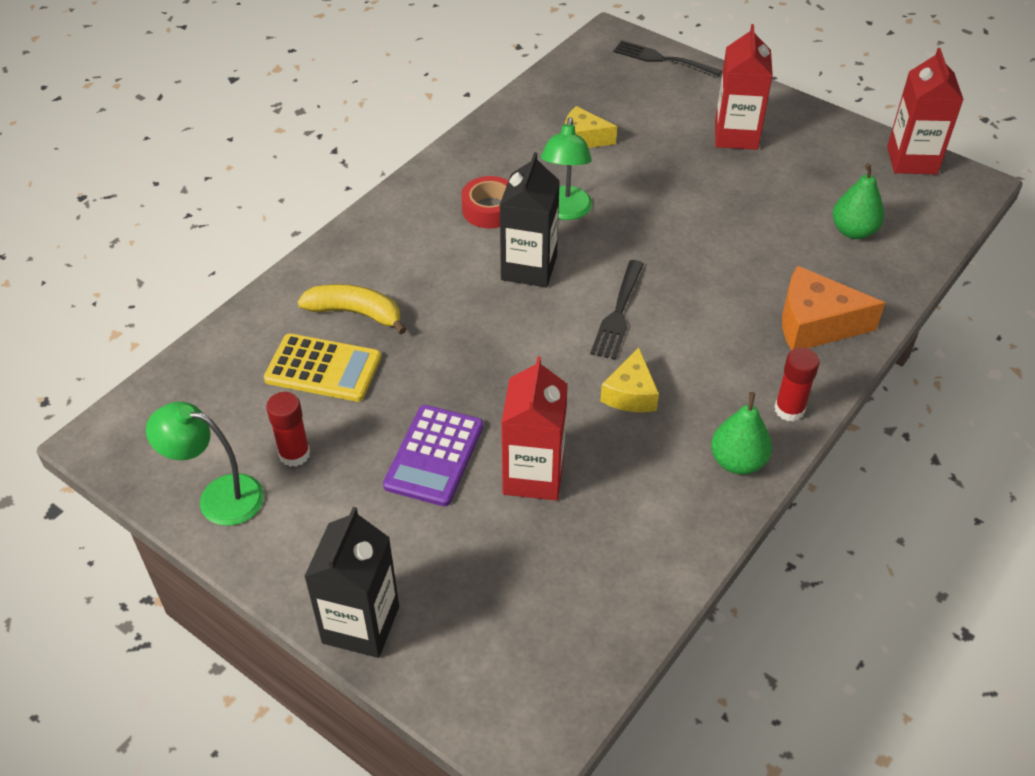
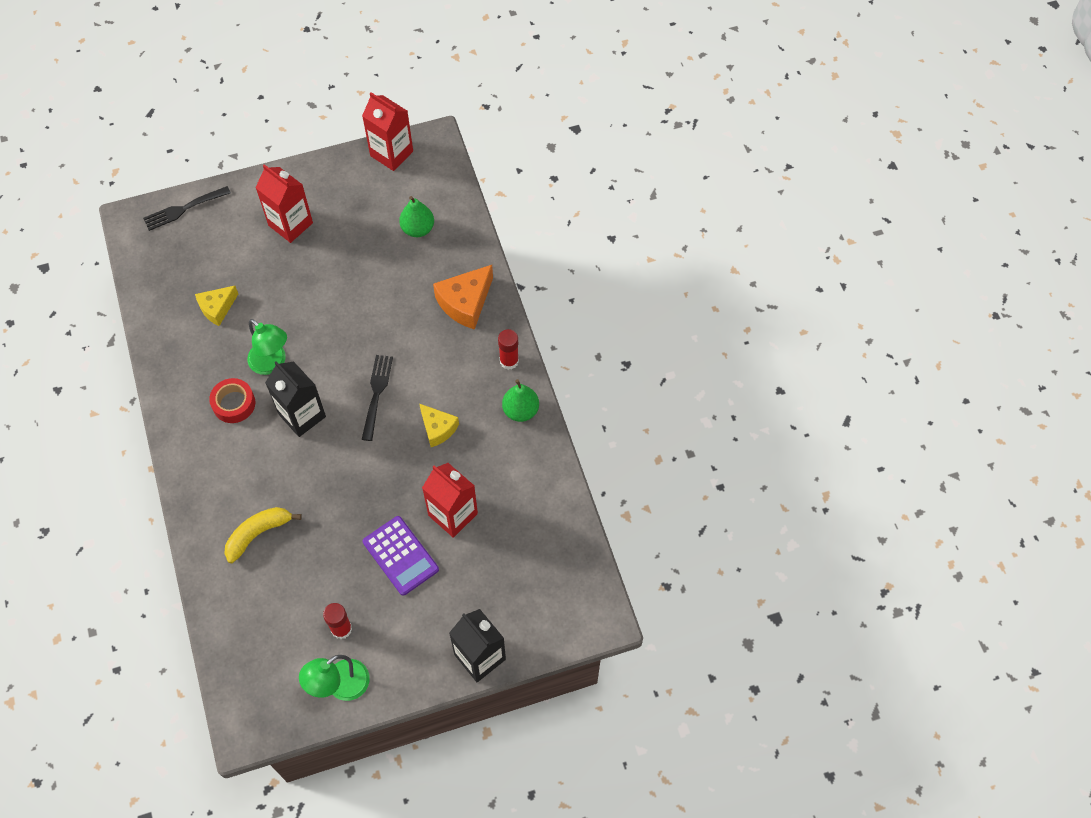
camera: 55 degrees left, 15 degrees up
yellow calculator [264,333,381,402] -> none
black fork [590,260,644,360] -> black fork turned 135 degrees counterclockwise [362,355,393,441]

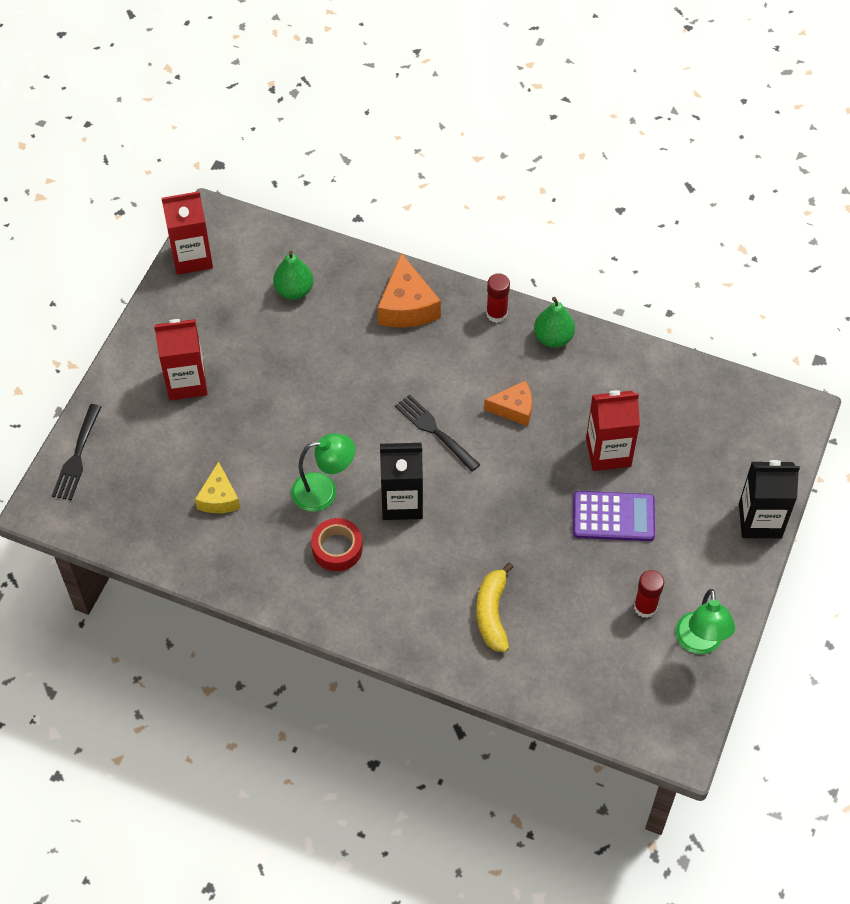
camera: 50 degrees left, 5 degrees down
yellow cheese [419,404,459,447] -> orange cheese [484,380,532,426]

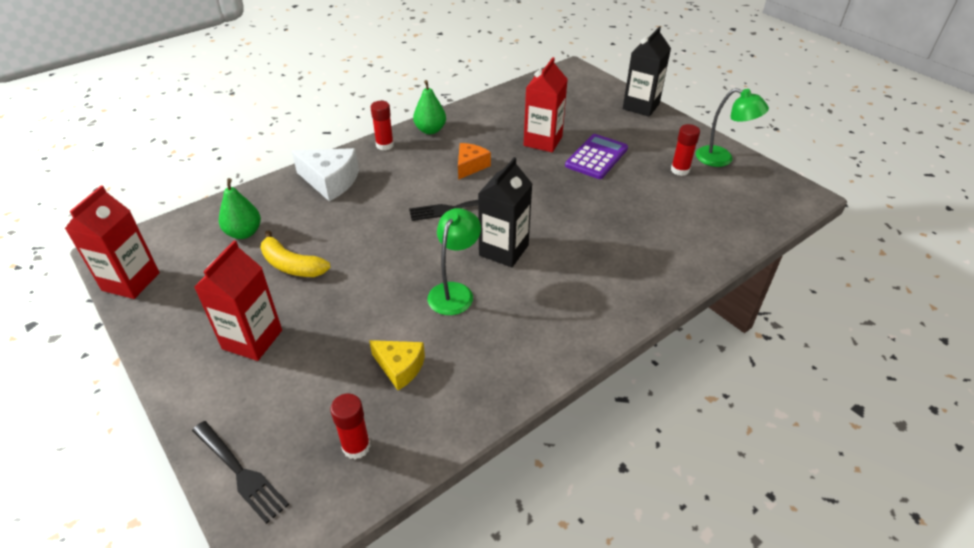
camera: 60 degrees left, 15 degrees down
red tape [311,518,363,571] -> none
orange cheese [378,253,441,328] -> white cheese [292,148,359,201]
yellow banana [476,562,513,652] -> yellow banana moved to [260,230,331,277]
none -> red glue stick [330,393,371,459]

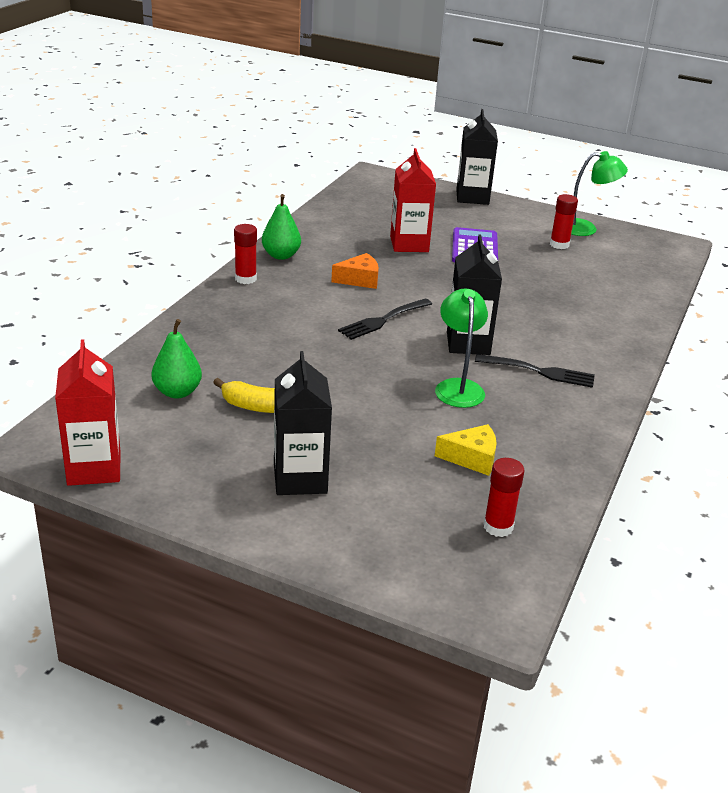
camera: 30 degrees left, 10 degrees down
black fork [192,421,289,524] -> black fork moved to [475,354,595,388]
red carton [194,240,282,361] -> black carton [274,351,332,495]
white cheese [292,148,359,201] -> none
orange cheese [458,143,491,180] -> orange cheese turned 75 degrees clockwise [331,253,379,289]

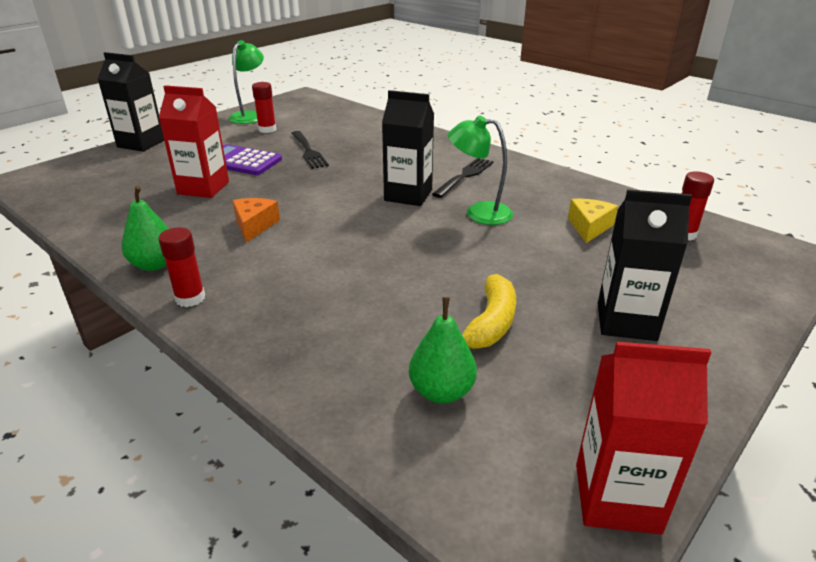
camera: 70 degrees left, 0 degrees up
black fork [338,299,432,340] -> black fork moved to [291,131,329,169]

